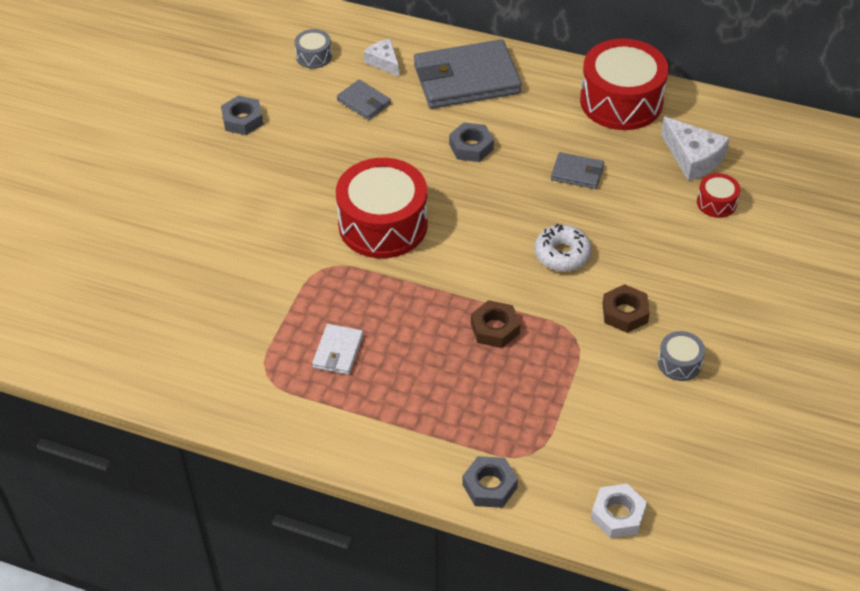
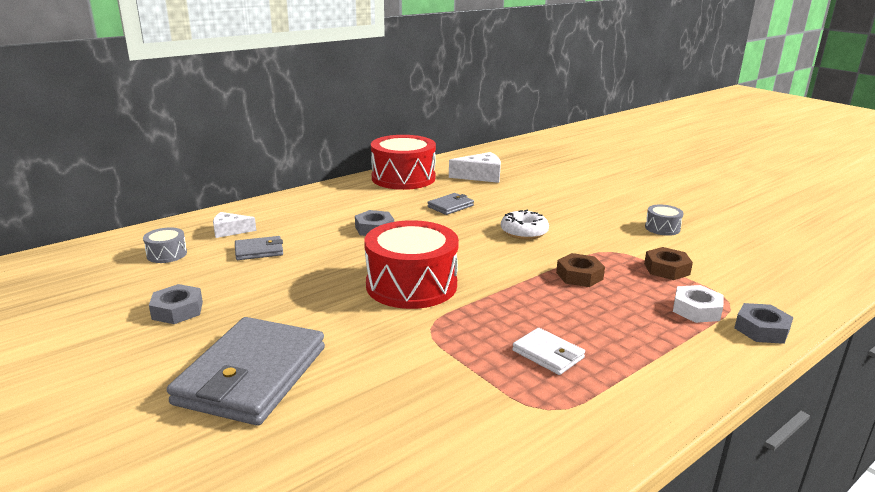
camera: 60 degrees left, 25 degrees down
grey wallet [414,40,522,109] -> grey wallet moved to [167,317,325,426]
white nut [591,484,647,538] -> white nut moved to [673,285,723,323]
brown nut [603,284,650,333] -> brown nut moved to [644,247,693,280]
red drum [697,173,740,218] -> none

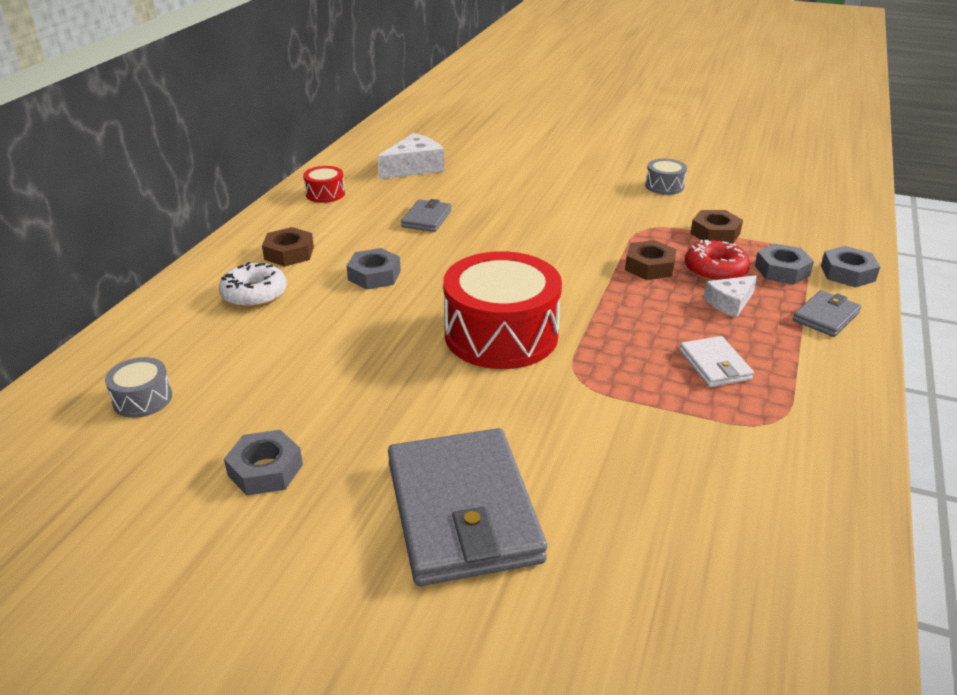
camera: 30 degrees left, 10 degrees up
white cheese [213,212,256,238] -> white cheese moved to [704,275,757,318]
grey wallet [235,236,283,260] -> grey wallet moved to [793,290,861,337]
red drum [371,135,436,190] -> red drum [303,166,345,203], size x0.45
white donut [501,210,549,240] -> white donut moved to [219,262,287,308]
white wallet [512,328,585,375] -> white wallet turned 60 degrees clockwise [679,336,754,387]
white nut [673,285,723,323] -> grey nut [755,243,814,284]
none -> brown nut [262,227,314,267]
none -> red donut [685,240,750,281]

